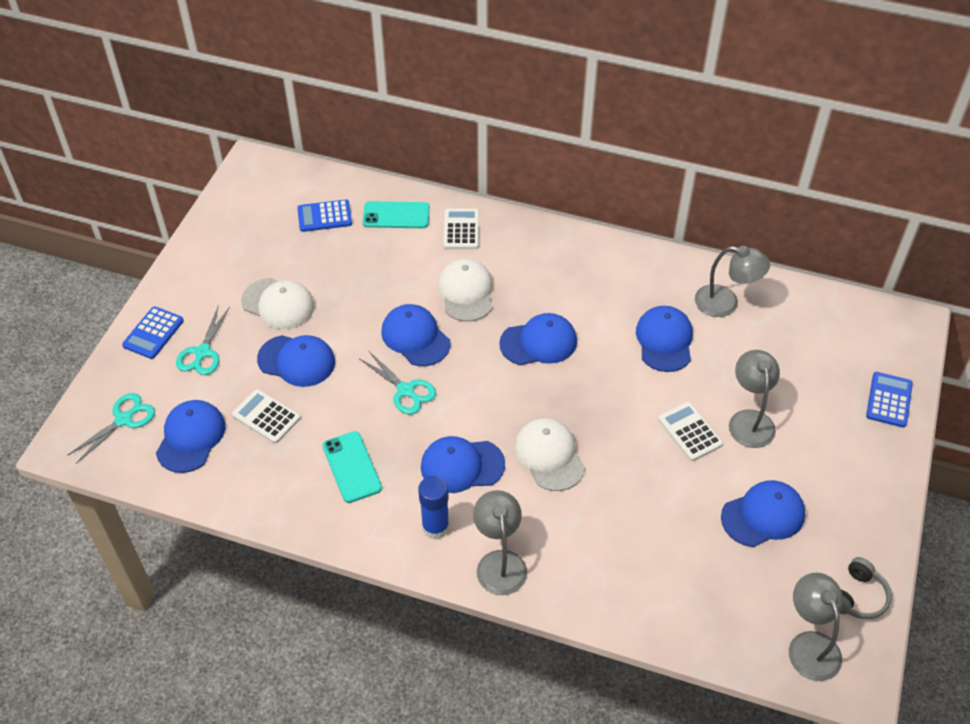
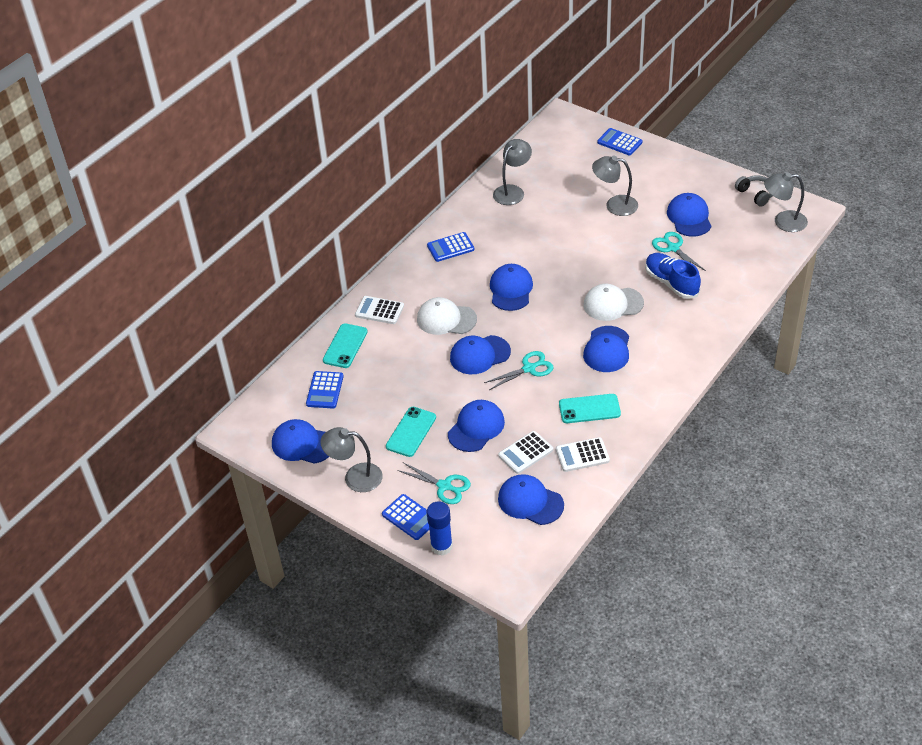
camera: 70 degrees left, 5 degrees down
turquoise scissors [67,393,155,464] -> turquoise scissors moved to [652,232,706,271]
white cap [241,278,315,329] -> turquoise phone [386,407,436,457]
blue glue stick [418,476,449,540] -> blue glue stick moved to [427,501,453,556]
grey lamp [473,490,527,595] -> grey lamp moved to [320,427,383,492]
blue cap [636,306,693,372] -> blue cap moved to [272,419,329,464]
white calculator [658,402,723,461] -> white calculator moved to [556,437,610,472]
none -> blue calculator [427,232,474,262]
none -> blue shoe [645,253,701,299]

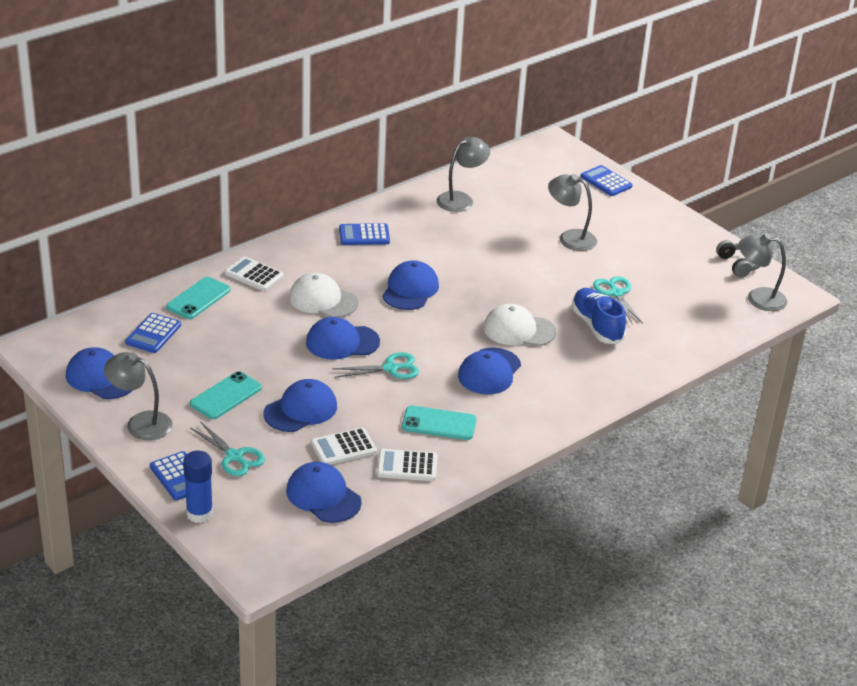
camera: 10 degrees right, 10 degrees down
blue cap [667,193,711,237] -> none

